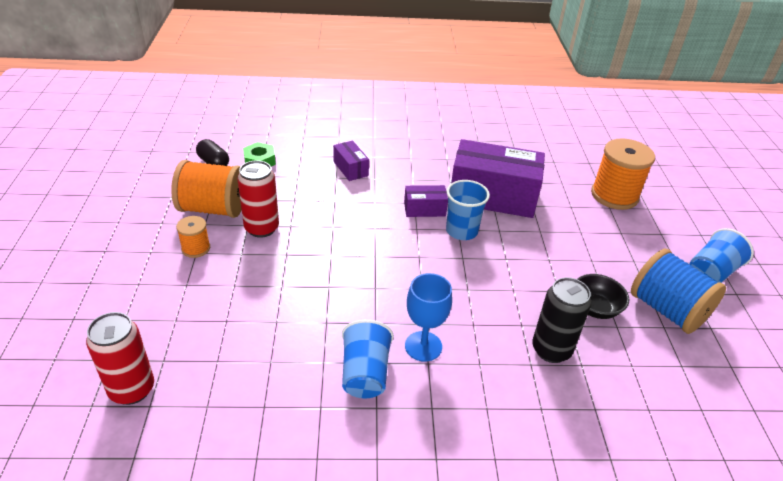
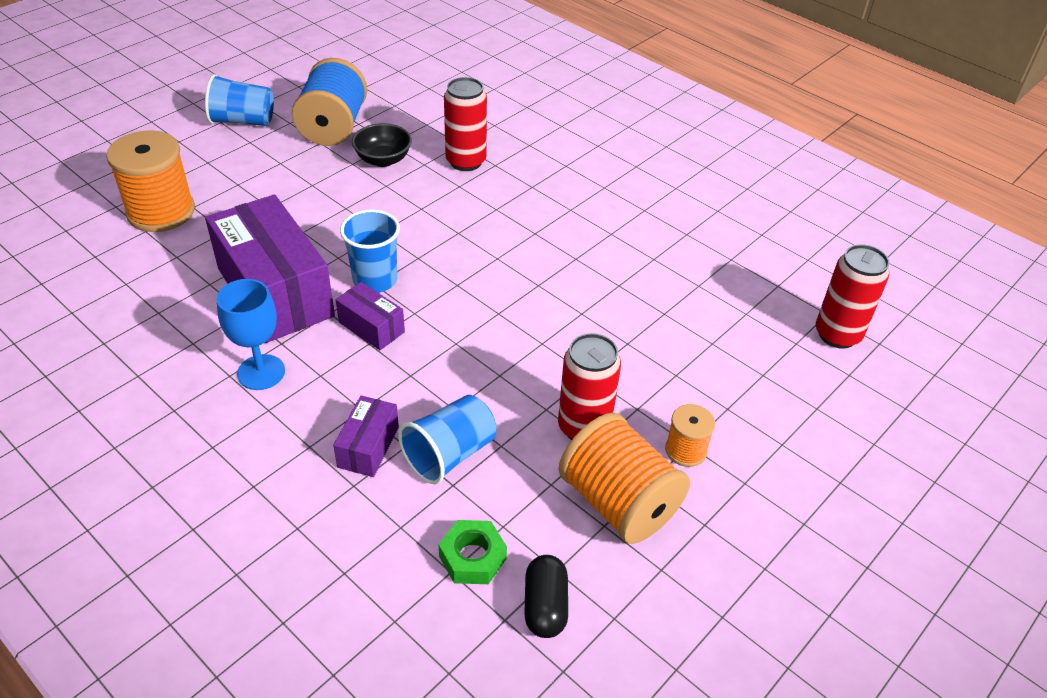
camera: 135 degrees left, 5 degrees up
blue cup [342,319,394,399] -> blue cup moved to [398,395,496,484]
blue goblet [405,273,452,362] -> blue goblet moved to [217,279,285,390]
black can [532,277,591,363] -> red can [444,77,487,171]

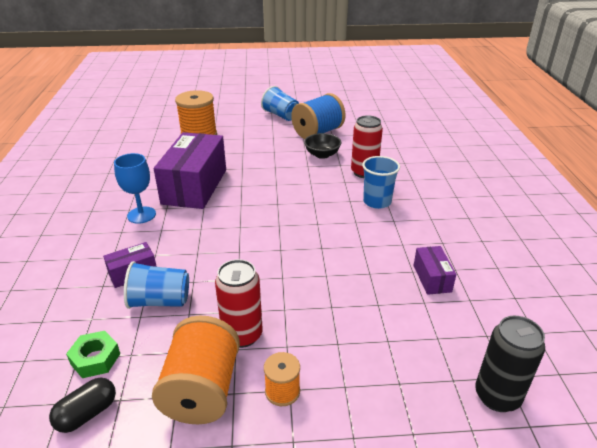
camera: 45 degrees right, 10 degrees down
purple box [335,282,405,350] -> purple box moved to [414,246,456,295]
blue cup [340,209,400,293] -> blue cup moved to [362,156,400,209]
red can [816,244,889,349] -> black can [475,316,545,412]

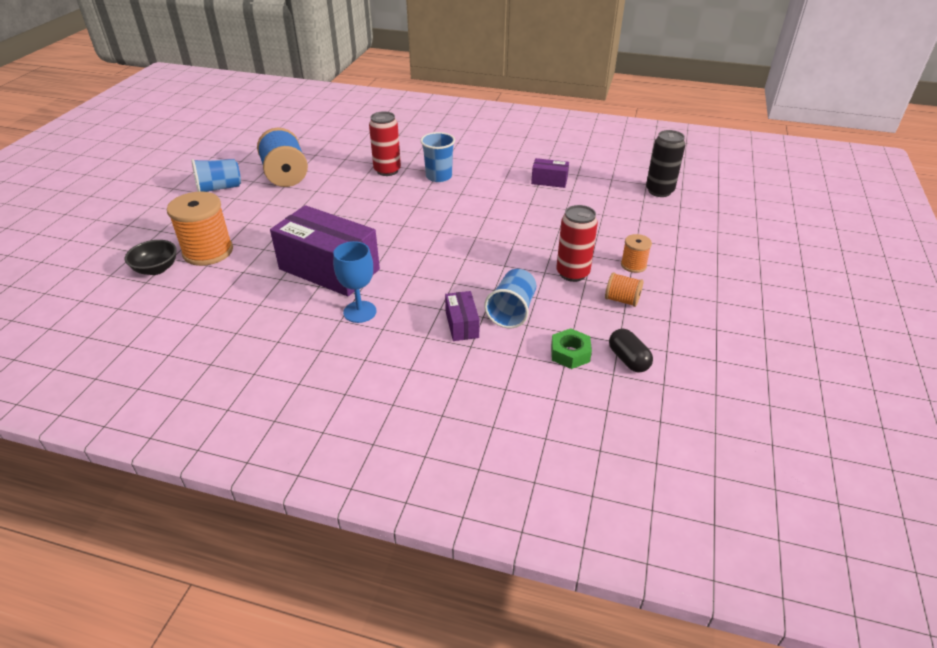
camera: 70 degrees left, 5 degrees up
orange spool [152,316,240,424] -> orange spool [605,272,644,307], size x0.51
black bowl [304,133,342,159] -> black bowl moved to [125,240,177,275]

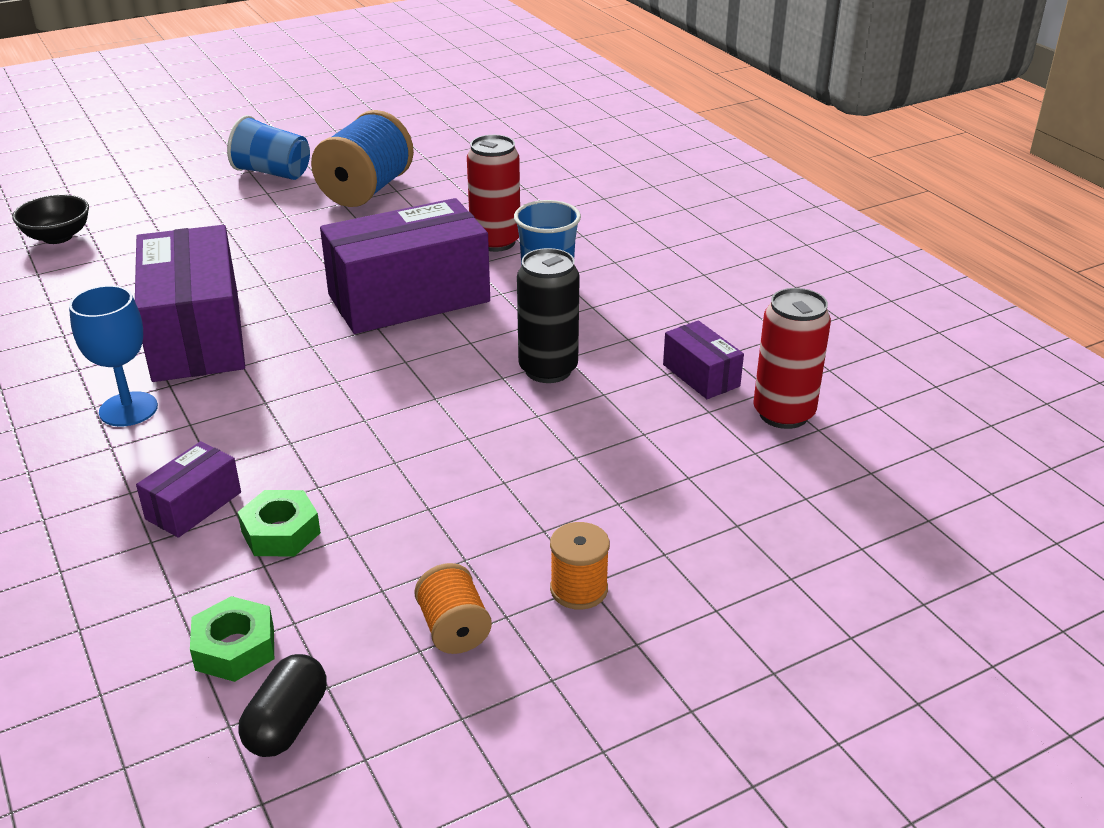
camera: 45 degrees right, 5 degrees down
orange spool [167,191,233,266] -> none
blue cup [484,269,537,329] -> green nut [238,490,321,556]
red can [556,205,598,282] -> red can moved to [753,288,831,429]
black can [646,130,685,197] -> black can moved to [517,248,580,383]
none -> purple box [320,198,490,334]

